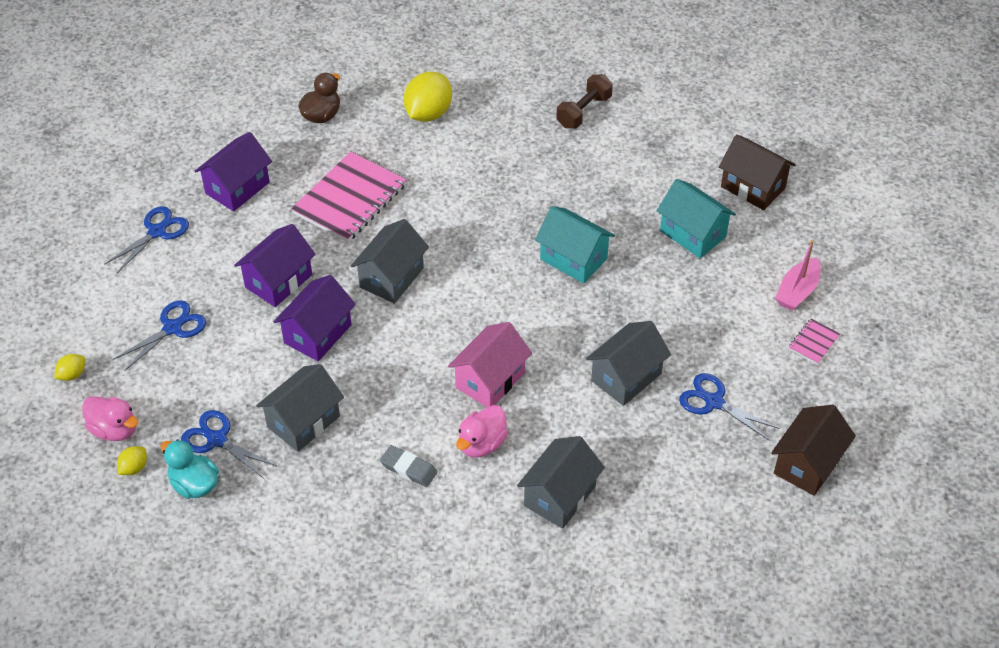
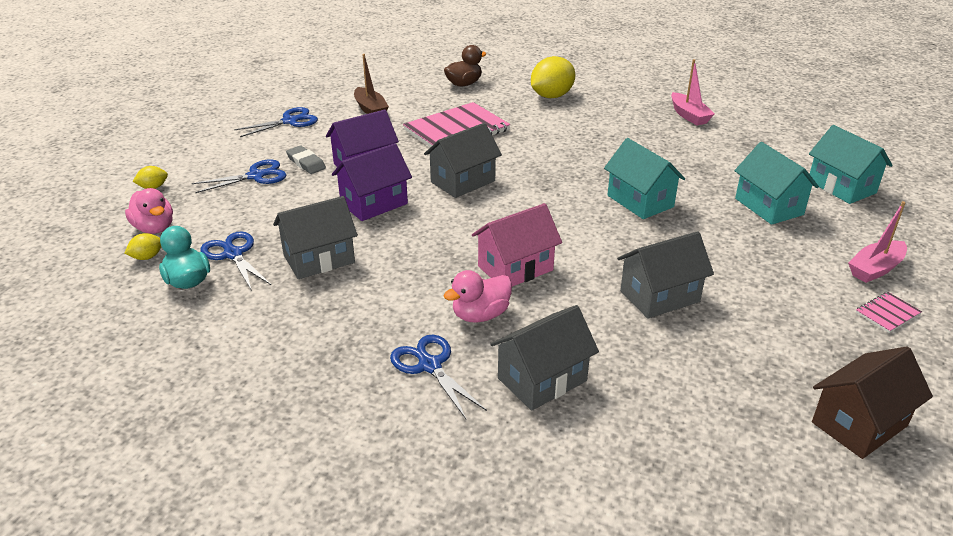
camera: 20 degrees right, 15 degrees down
purple house [195,132,272,212] -> brown boat [354,54,389,114]
grey eraser [380,445,438,487] -> grey eraser moved to [286,145,326,174]
brown dumbbell [556,74,613,128] -> pink boat [671,59,715,126]
blue scissors [679,373,780,441] -> blue scissors moved to [390,335,487,419]
brown house [719,134,796,210] -> turquoise house [809,125,892,204]

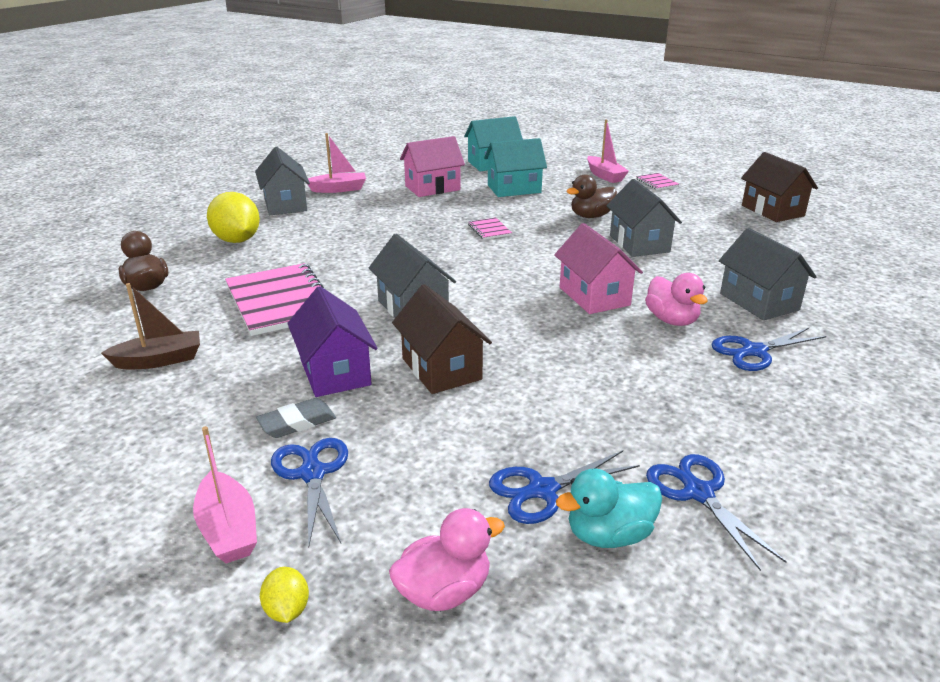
camera: 80 degrees left, 5 degrees down
yellow lemon [125,233,161,260] -> none
blue scissors [234,107,318,137] -> blue scissors moved to [646,454,787,571]
grey house [273,196,358,279] -> grey house moved to [255,147,310,215]
purple house [332,143,412,221] -> brown house [392,284,492,394]
turquoise house [604,138,685,219] -> pink notebook [468,218,512,240]
none -> pink boat [193,426,257,564]
none -> pink house [400,136,465,197]
none -> brown duck [566,175,617,218]

